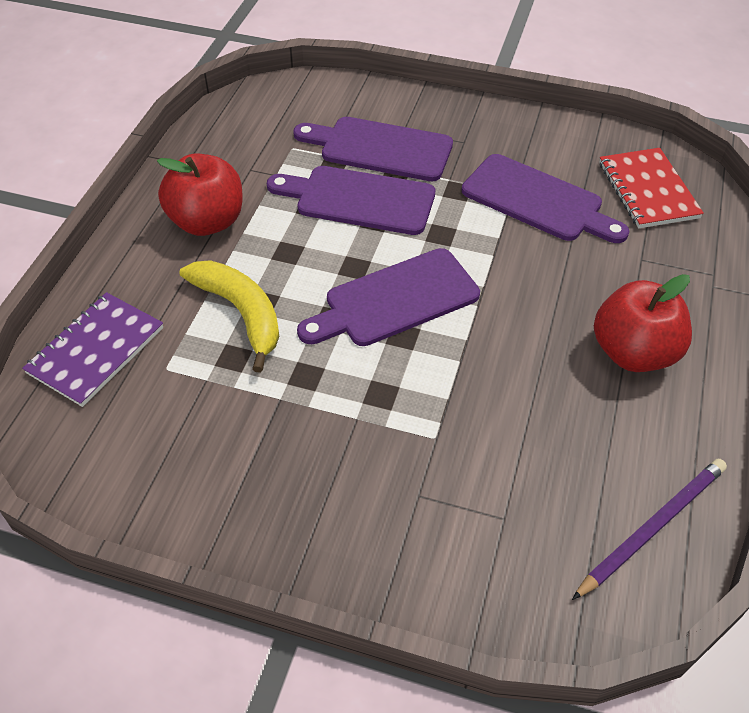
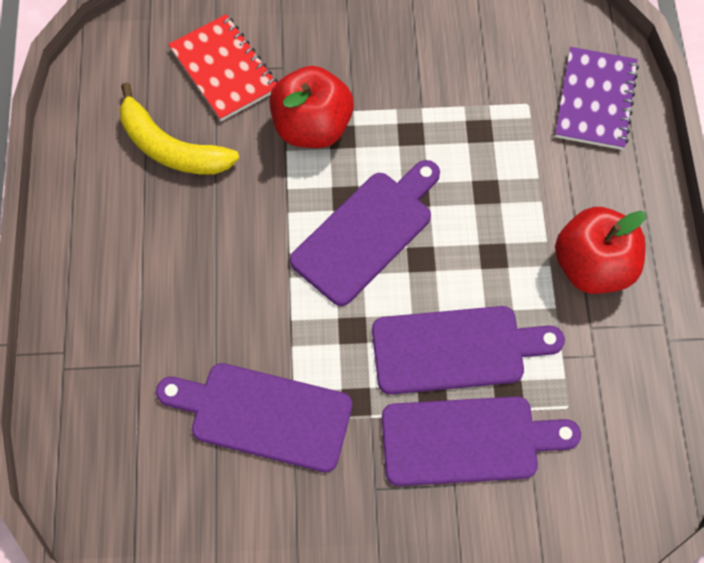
camera: 160 degrees right, 15 degrees up
yellow banana [179,260,279,373] -> yellow banana moved to [120,82,239,175]
purple pencil [572,459,727,600] -> none
red apple [594,274,692,372] -> red apple moved to [269,66,354,148]
red notebook [599,148,704,228] -> red notebook moved to [168,14,278,121]

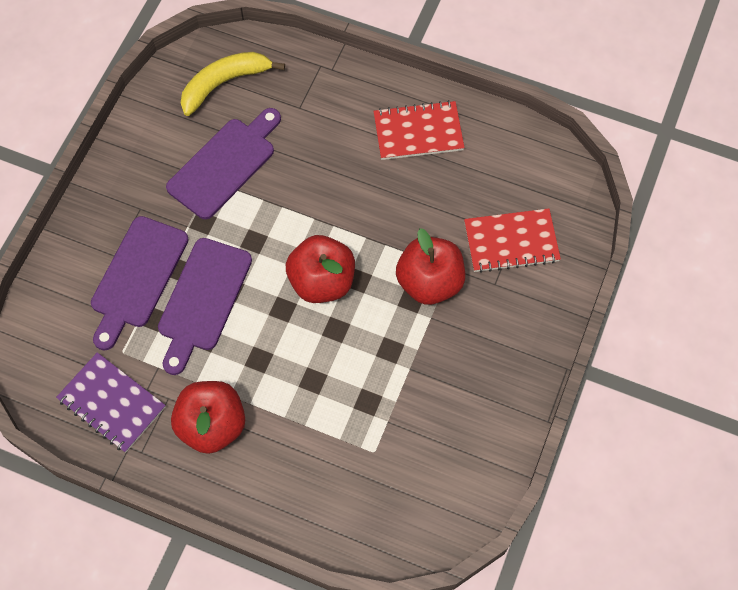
camera: 115 degrees right, 0 degrees up
yellow banana [120,82,239,175] -> yellow banana moved to [181,52,285,116]
purple cutting board [290,160,440,306] -> red apple [286,235,355,303]
purple notebook [555,47,639,150] -> purple notebook moved to [56,352,166,453]
none -> red notebook [373,100,465,160]

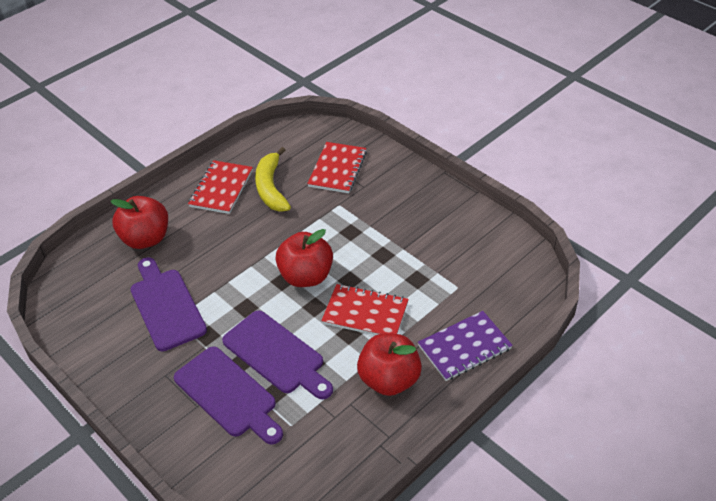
camera: 65 degrees left, 20 degrees down
purple notebook [56,352,166,453] -> purple notebook moved to [418,311,513,381]
yellow banana [181,52,285,116] -> yellow banana moved to [255,147,291,211]
red apple [396,228,465,305] -> red apple moved to [111,196,168,249]
none -> red notebook [321,284,409,335]

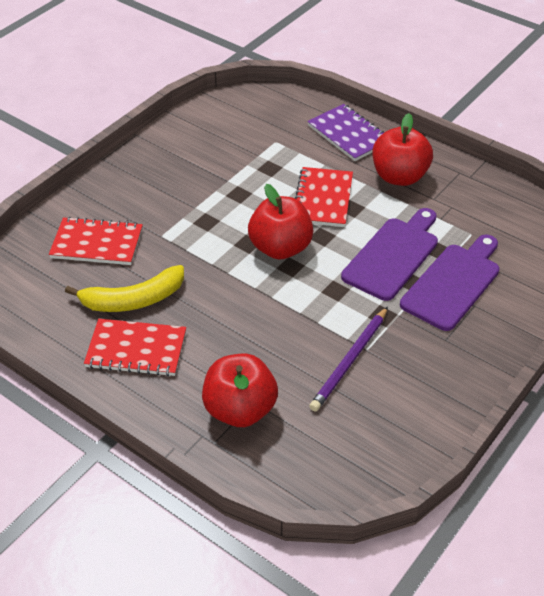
camera: 100 degrees left, 0 degrees up
purple cutting board [130,257,207,351] -> purple pencil [309,307,388,411]

